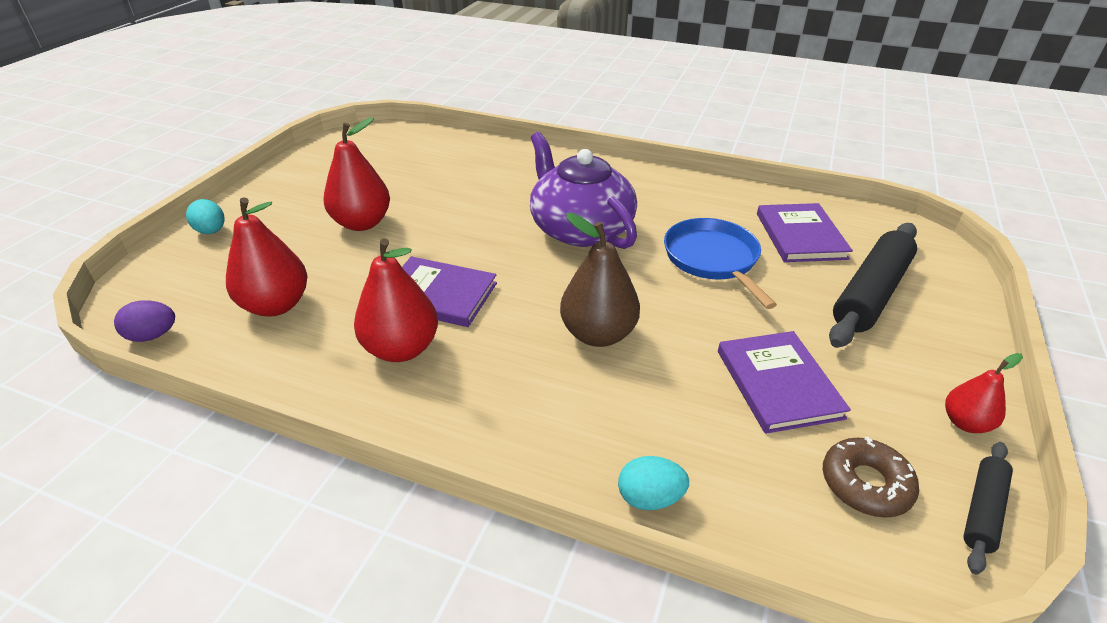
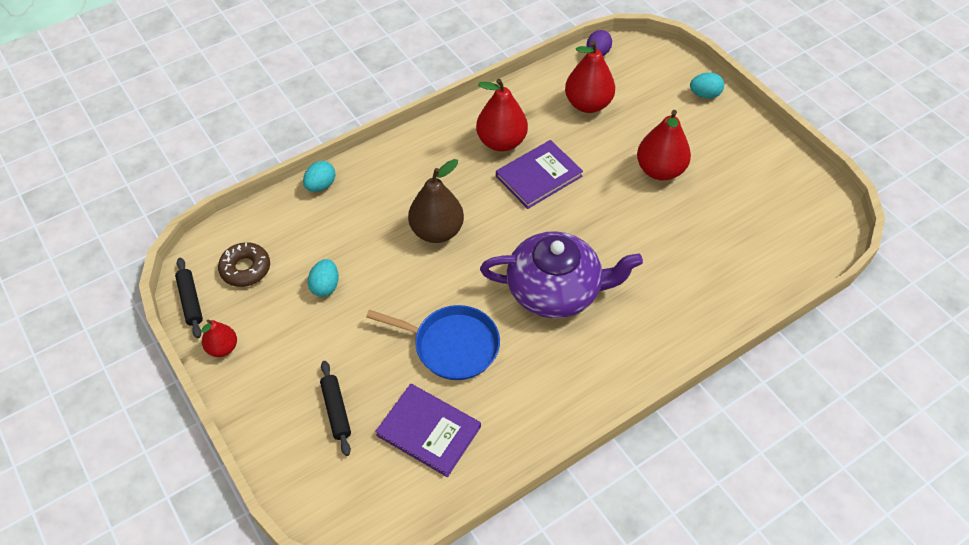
camera: 125 degrees right, 15 degrees up
purple book [718,331,851,434] -> turquoise egg [308,259,339,297]
black rolling pin [829,223,917,348] -> black rolling pin [320,361,351,456], size x0.53

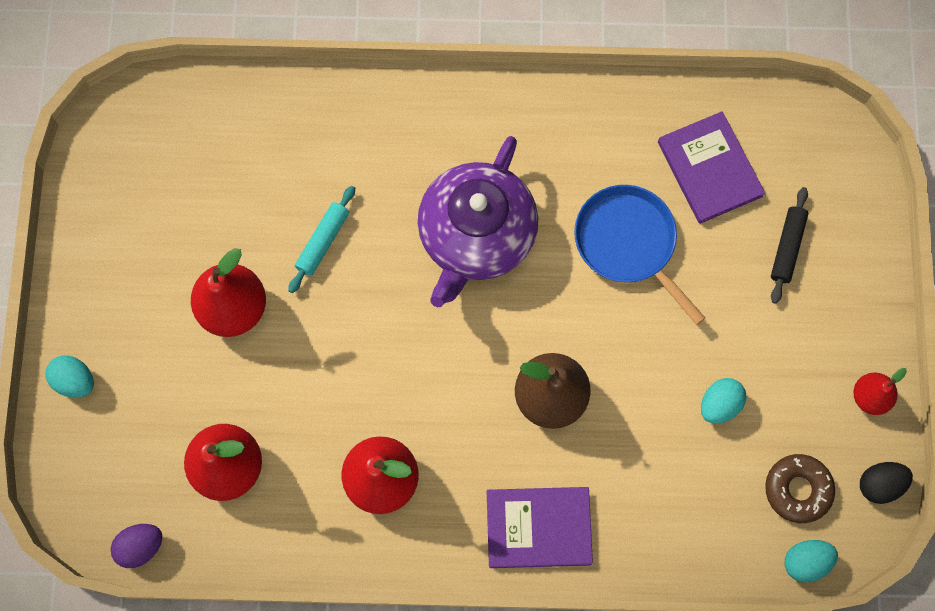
camera: 145 degrees left, 20 degrees up
black rolling pin [175,258,203,338] -> black egg [860,462,913,504]
turquoise egg [303,161,336,192] -> turquoise egg moved to [784,540,838,583]
purple teapot [480,231,643,319] -> purple teapot turned 105 degrees counterclockwise [418,136,538,307]
purple book [496,140,583,209] -> purple book moved to [487,487,593,568]
none -> turquoise rolling pin [288,186,355,293]

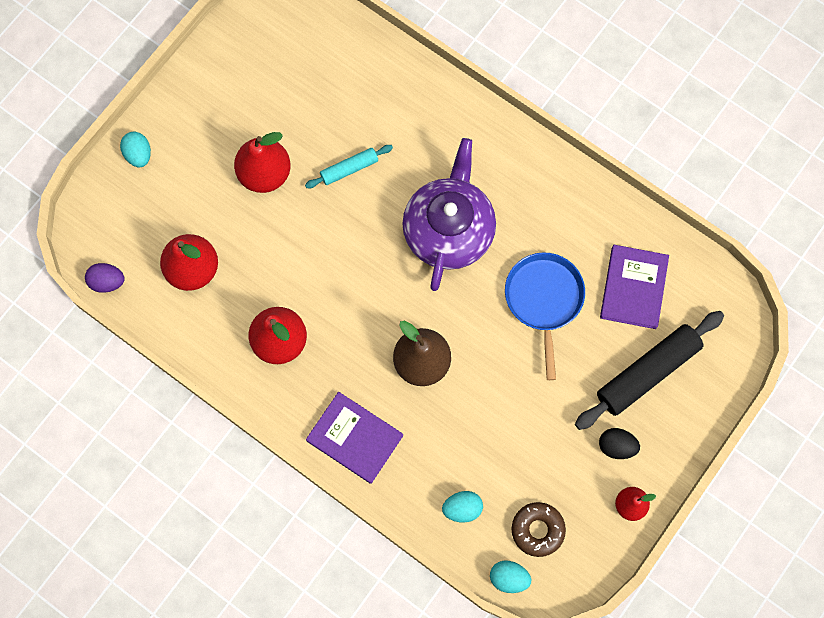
camera: 35 degrees right, 0 degrees up
purple teapot [418,136,538,307] -> purple teapot turned 135 degrees clockwise [402,138,496,291]
turquoise egg [701,378,747,423] -> turquoise egg moved to [442,491,483,523]
black rolling pin [771,187,809,304] -> black rolling pin [575,311,724,430], size x1.88
black egg [860,462,913,504] -> black egg moved to [599,428,640,459]

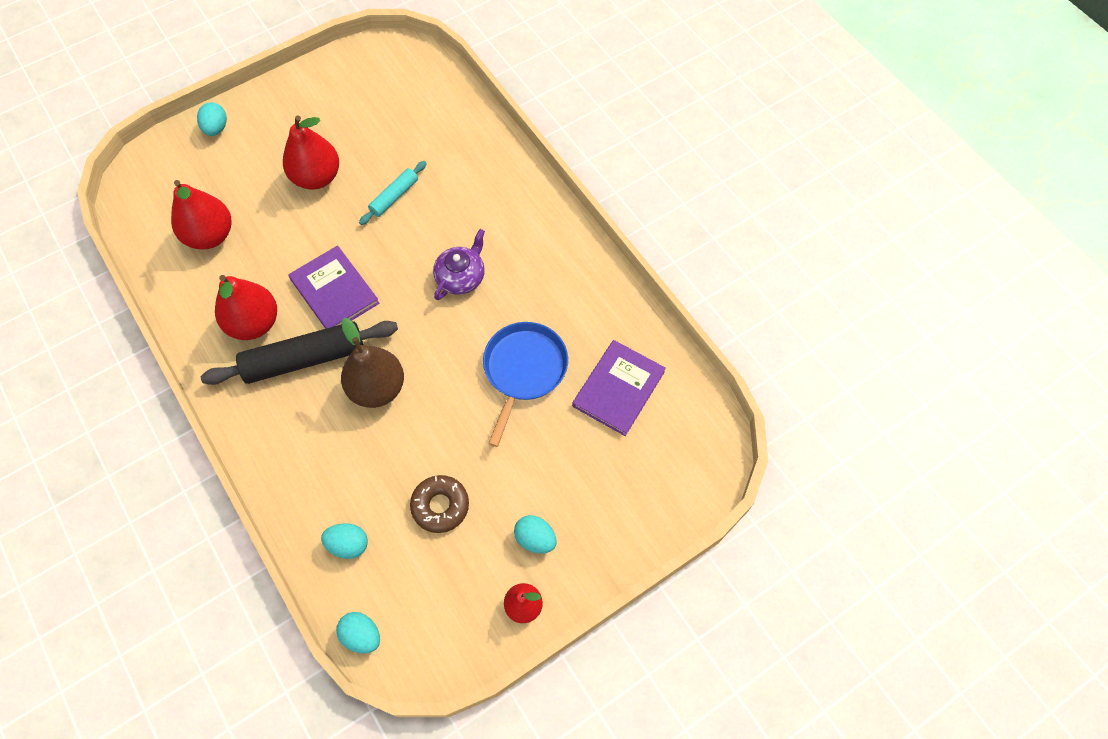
camera: 20 degrees right, 10 degrees down
purple egg [85,263,125,293] -> none
turquoise rolling pin [305,145,393,188] -> turquoise rolling pin turned 45 degrees counterclockwise [359,161,427,225]
purple book [306,392,403,484] -> purple book moved to [288,246,379,329]
purple teapot [402,138,496,291] -> purple teapot [433,229,485,300], size x0.54
brown donut [511,502,566,557] -> brown donut moved to [410,475,469,533]
black rolling pin [575,311,724,430] -> black rolling pin moved to [201,321,398,385]
black egg [599,428,640,459] -> turquoise egg [514,515,557,554]

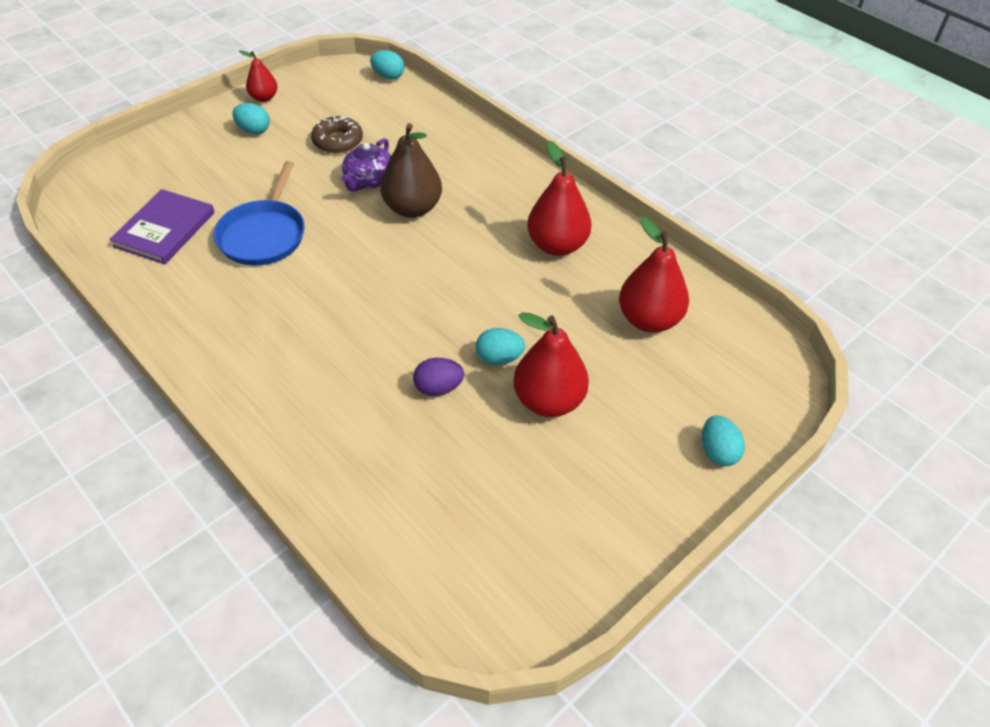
camera: 170 degrees right, 15 degrees down
black rolling pin [201,321,398,385] -> none
purple book [288,246,379,329] -> none
turquoise egg [321,523,368,559] -> turquoise egg moved to [476,328,525,365]
turquoise rolling pin [359,161,427,225] -> purple egg [413,358,464,396]
purple teapot [433,229,485,300] -> purple teapot moved to [341,138,391,192]

